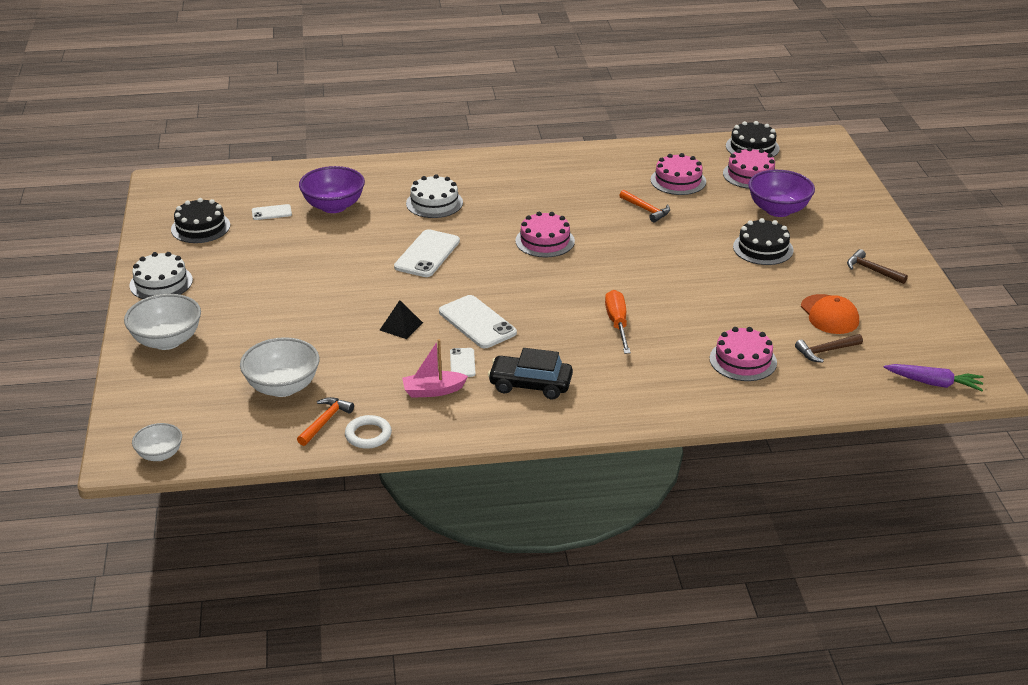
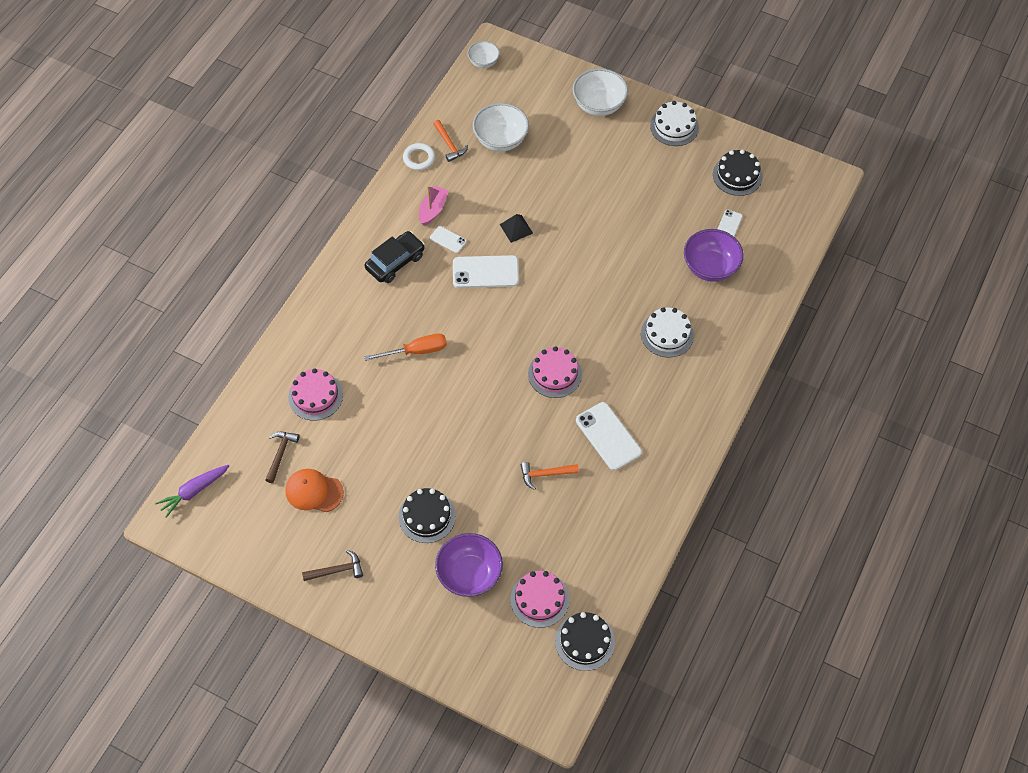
camera: 125 degrees right, 25 degrees up
white phone [394,229,460,277] -> white phone moved to [576,402,642,471]
orange screwdriver [605,290,631,354] -> orange screwdriver turned 45 degrees counterclockwise [364,334,447,361]
pink cake [651,153,706,195] -> none

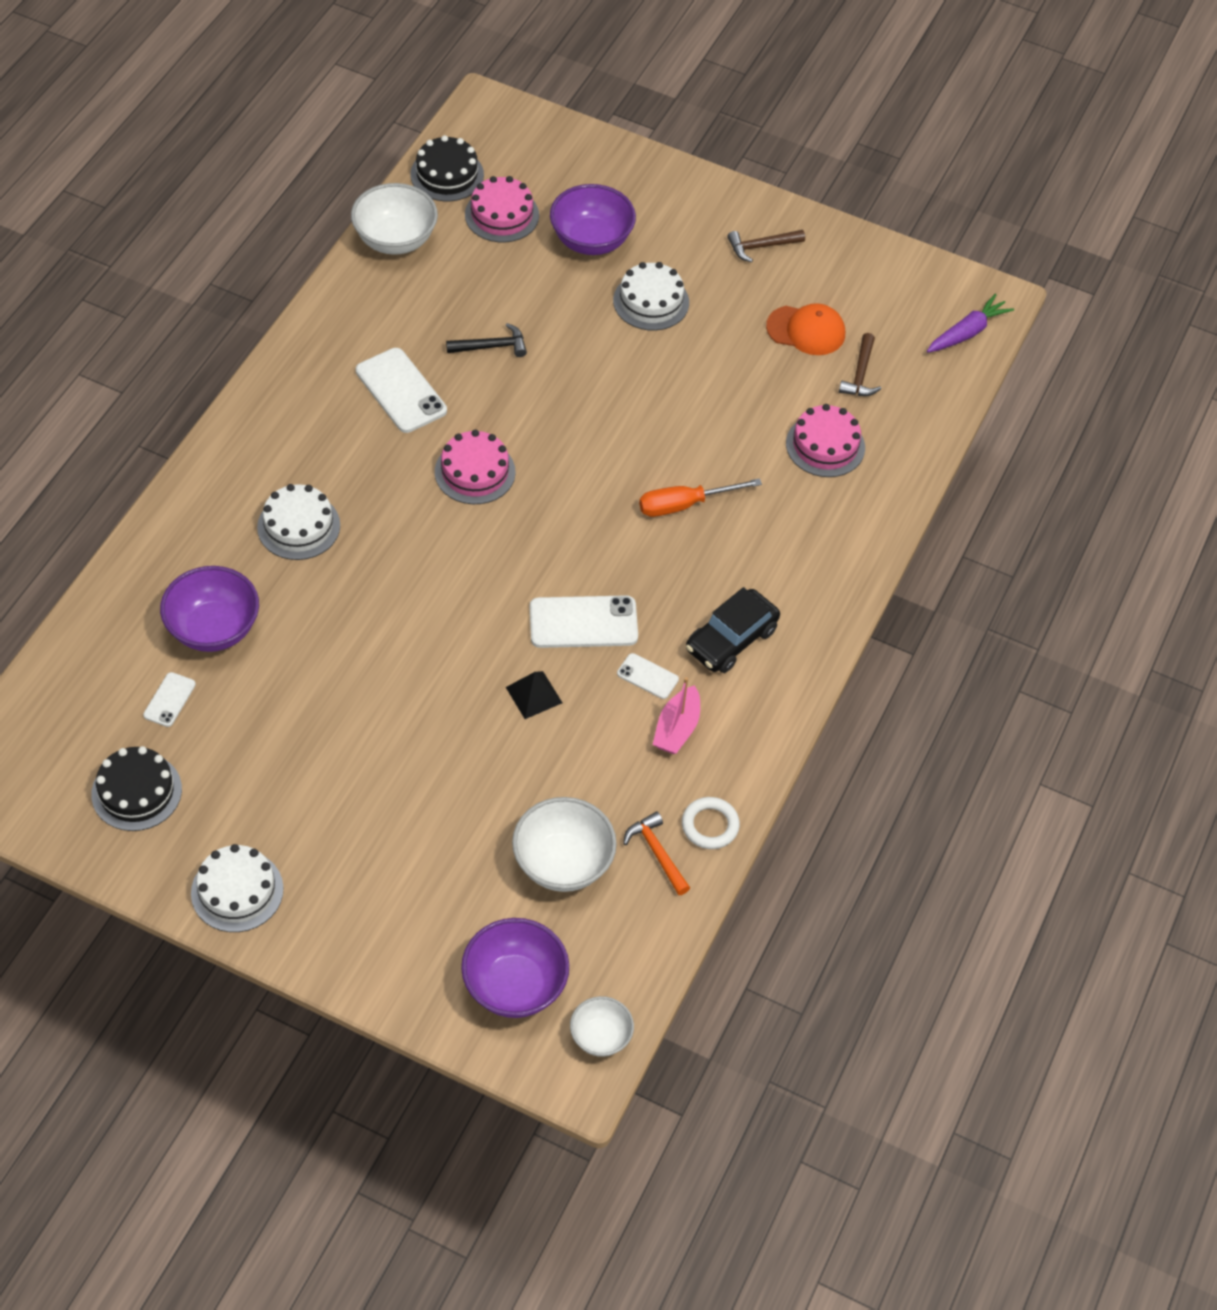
camera: 175 degrees right, 5 degrees down
black cake [399,488,456,543] -> white cake [613,262,689,331]
orange hammer [521,462,579,490] -> black hammer [446,323,527,357]
white bowl [572,68,628,116] -> white bowl moved to [351,183,438,255]
none -> purple bowl [461,918,569,1018]

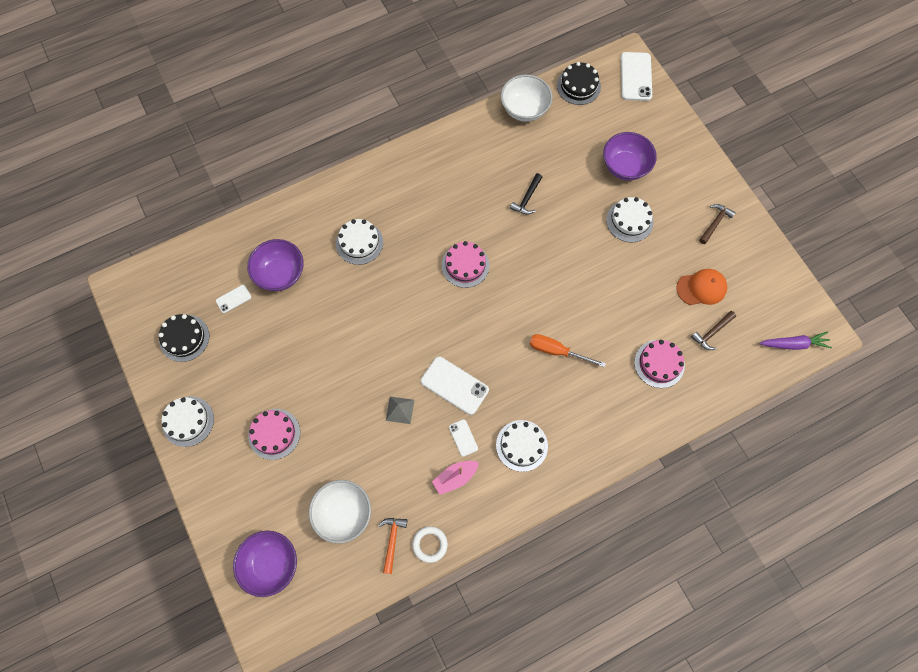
camera: 40 degrees right, 15 degrees up
white phone [356,348,447,433] -> white phone moved to [621,52,652,101]
black hammer [446,323,527,357] -> black hammer turned 90 degrees clockwise [510,173,542,215]
pink cake [465,176,539,242] -> pink cake moved to [248,409,300,460]
black pyramid [506,671,562,719] -> grey pyramid [386,397,414,424]
white bowl [570,996,634,1057] -> none
black car [686,587,780,673] -> white cake [496,420,548,472]
brown hammer [727,230,805,262] -> brown hammer turned 105 degrees clockwise [699,204,736,244]
orange cap [766,303,845,355] -> orange cap turned 60 degrees counterclockwise [677,269,727,305]

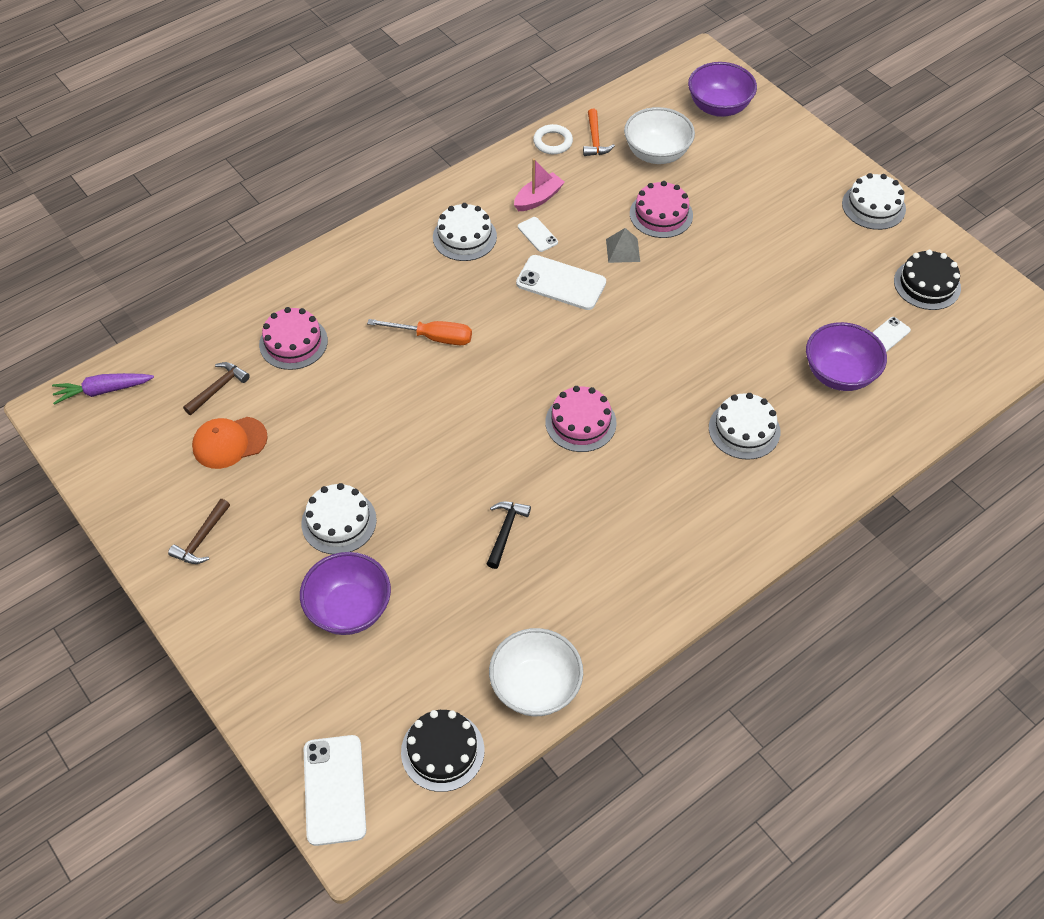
camera: 170 degrees right, 15 degrees down
pink cake [248,409,300,460] -> pink cake moved to [630,181,693,238]

